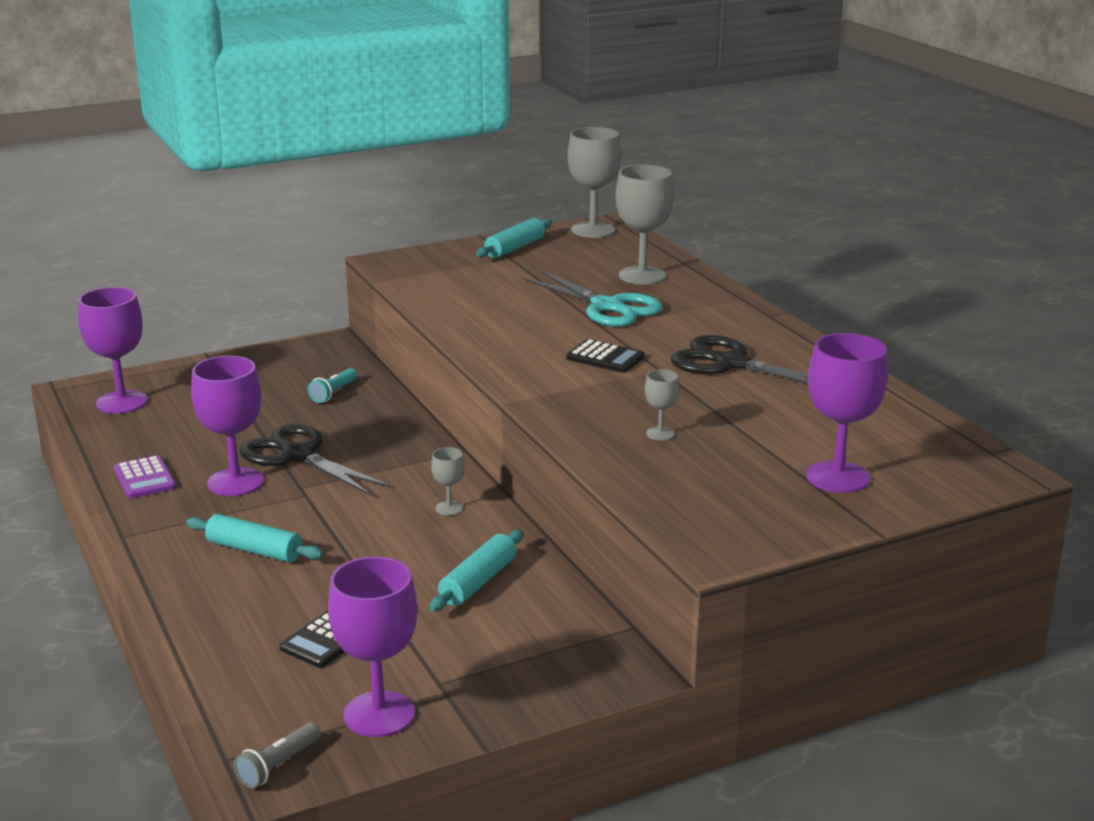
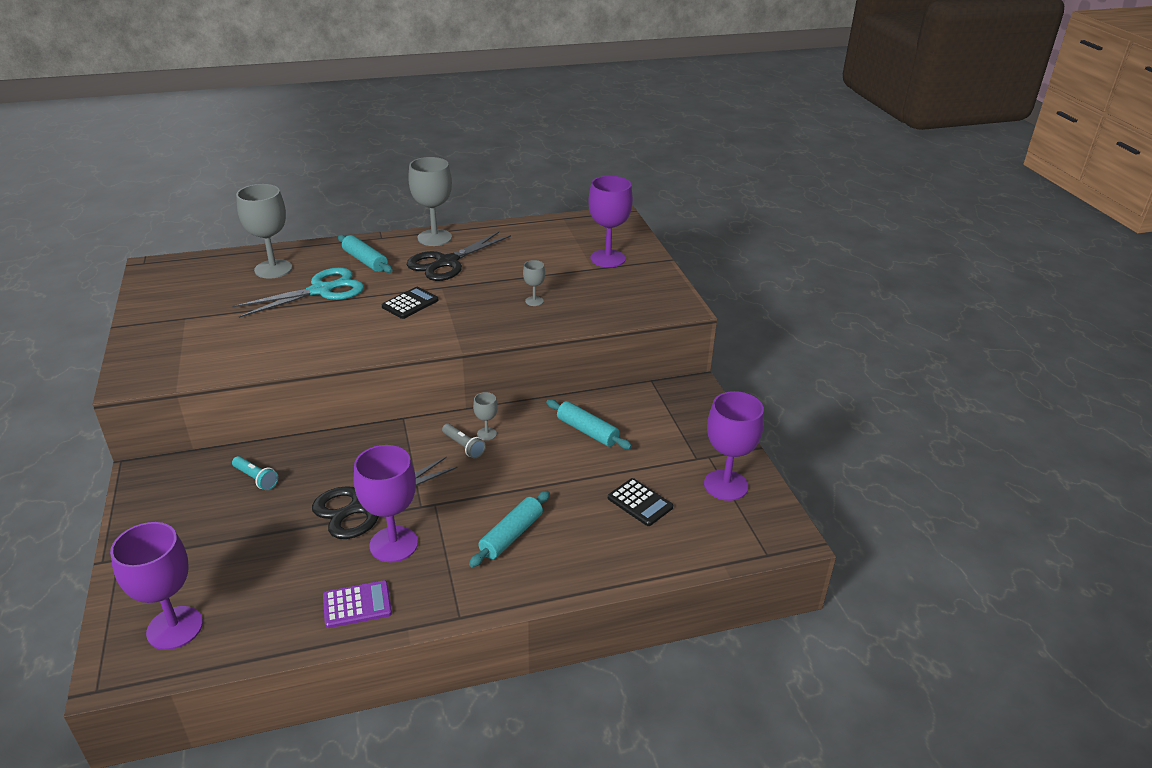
camera: 80 degrees left, 10 degrees up
grey flashlight [234,723,320,788] -> grey flashlight moved to [442,423,486,458]
turquoise rolling pin [476,218,552,258] -> turquoise rolling pin moved to [338,235,393,273]
grey goblet [568,127,621,238] -> grey goblet moved to [408,157,452,246]

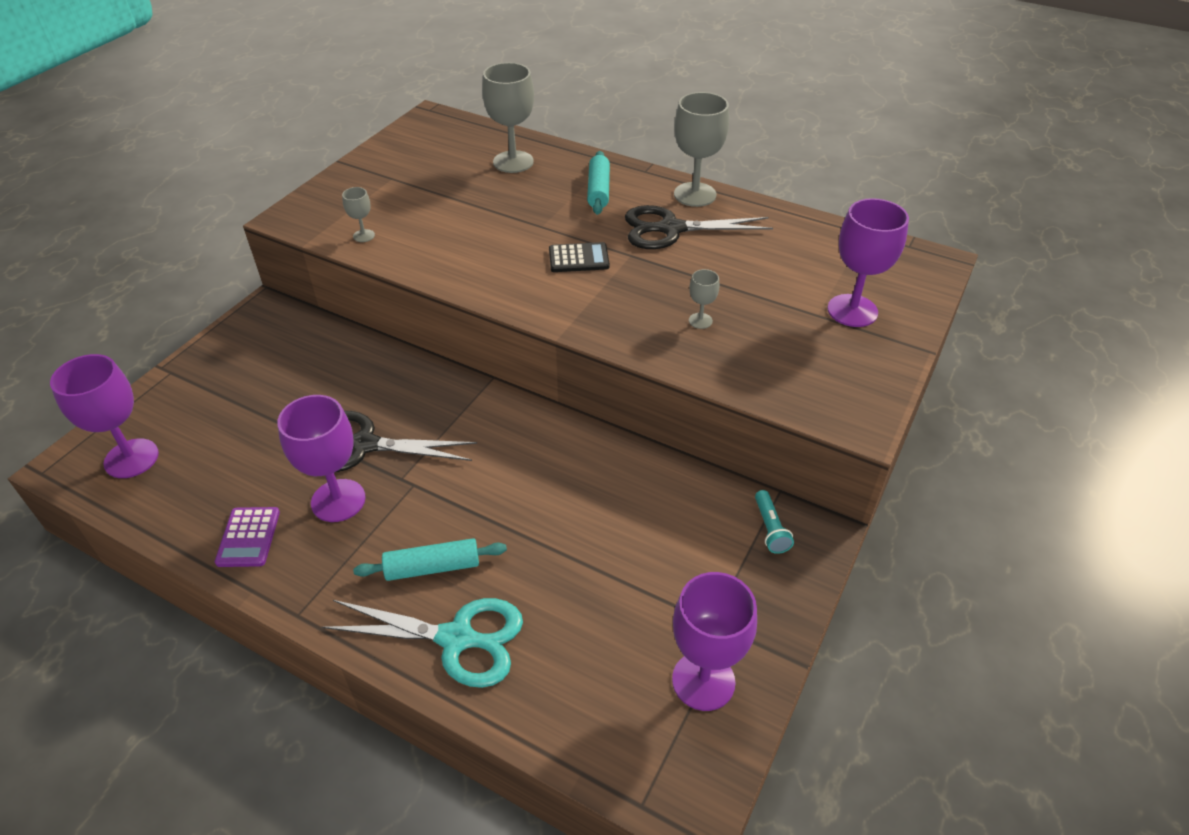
camera: 45 degrees right, 10 degrees up
turquoise flashlight [232,456,278,490] -> turquoise flashlight moved to [755,490,794,554]
turquoise scissors [233,267,364,318] -> turquoise scissors moved to [322,598,523,688]
purple calculator [323,580,392,628] -> purple calculator turned 60 degrees clockwise [215,507,280,567]
grey flashlight [442,423,486,458] -> none
grey goblet [473,392,498,441] -> grey goblet moved to [342,187,375,242]
turquoise rolling pin [546,399,632,449] -> none
black calculator [608,478,673,526] -> none

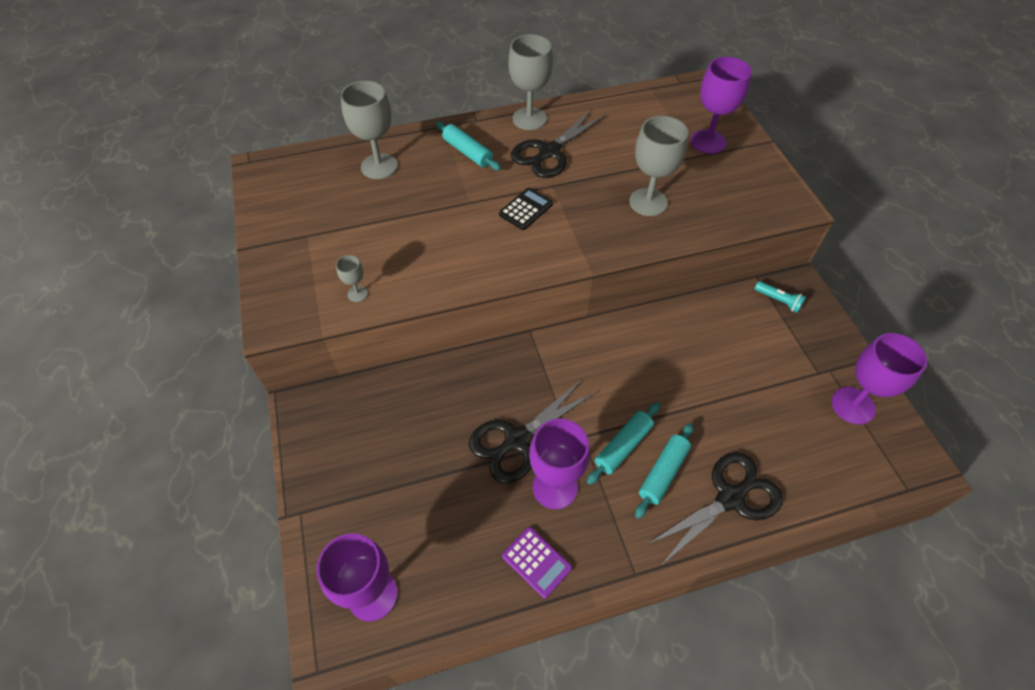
camera: 45 degrees left, 10 degrees up
turquoise scissors [322,598,523,688] -> black scissors [646,452,783,565]
grey goblet [689,269,720,329] -> grey goblet [629,116,688,216], size x2.10
none -> turquoise rolling pin [587,402,660,485]

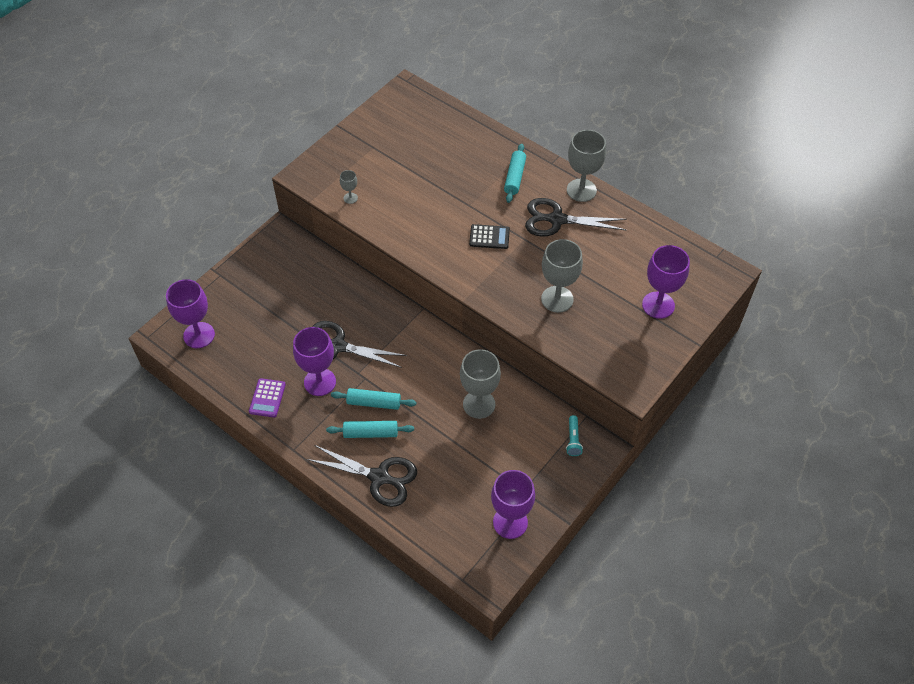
camera: 55 degrees right, 0 degrees up
grey goblet [341,80,398,179] -> grey goblet moved to [460,349,501,419]

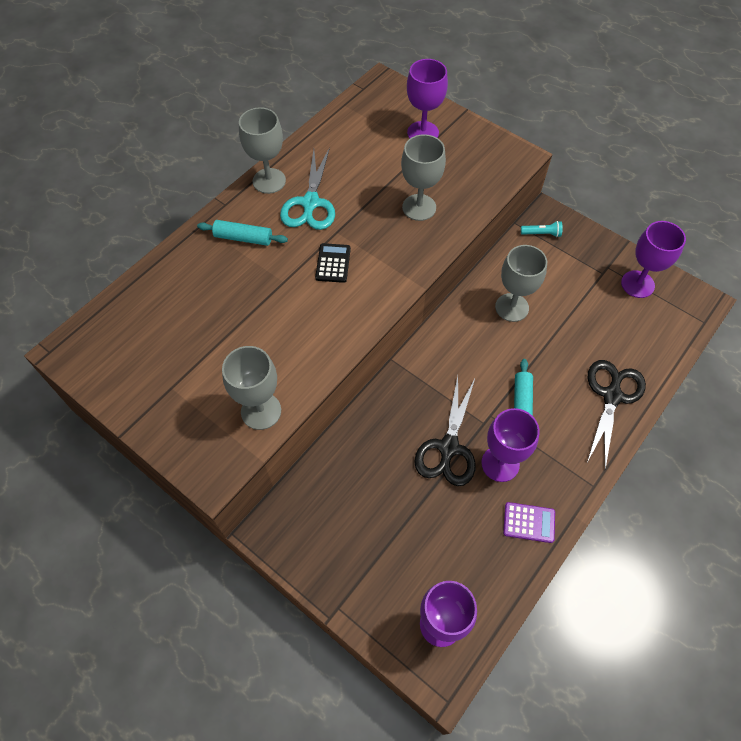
camera: 90 degrees left, 5 degrees up
turquoise rolling pin [326,421,414,438] -> none
grey goblet [340,170,358,204] -> grey goblet [222,346,281,430], size x2.10
black scissors [525,198,627,237] -> turquoise scissors [280,147,335,230]

